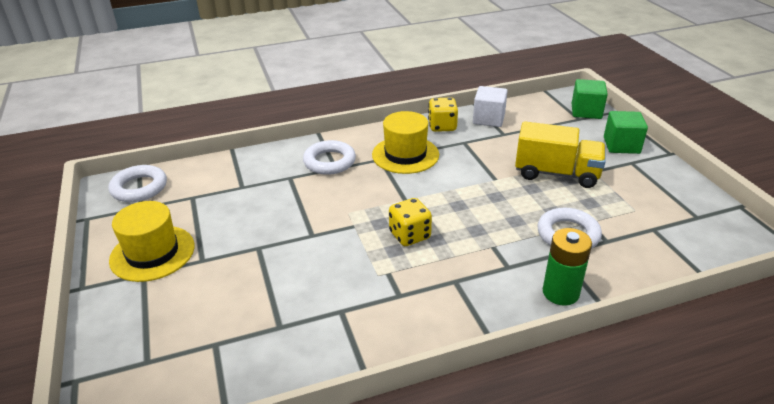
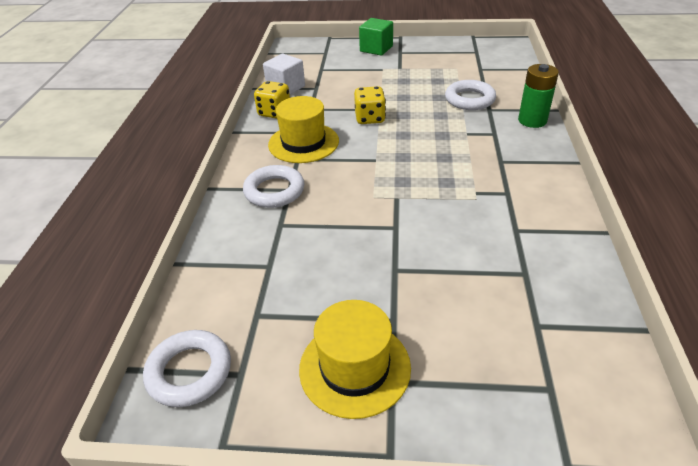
camera: 65 degrees left, 5 degrees up
yellow dice [389,198,432,246] -> yellow dice moved to [354,86,386,124]
yellow truck [515,121,606,188] -> none
green cube [572,79,608,119] -> none

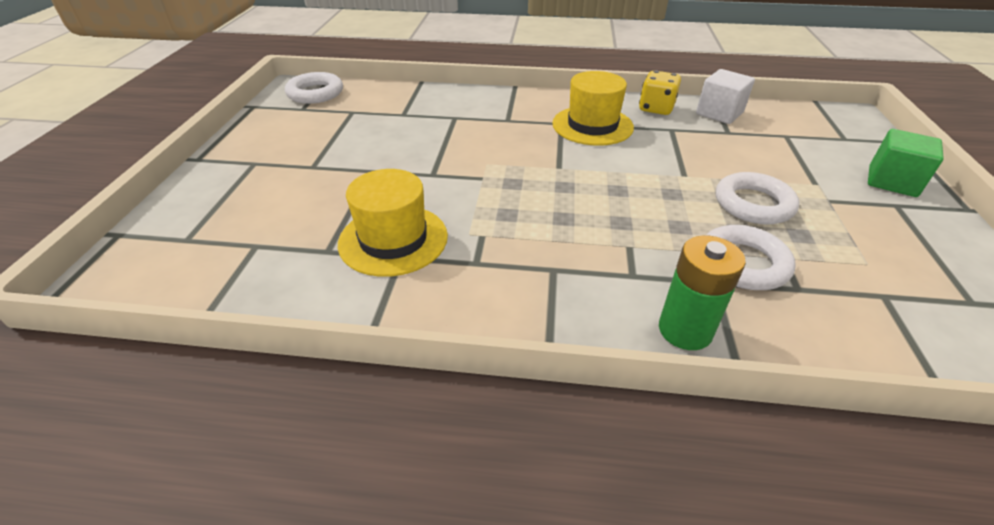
camera: 90 degrees right, 0 degrees up
white ring [243,165,304,208] -> white ring moved to [716,172,799,225]
yellow hat [299,300,411,419] -> yellow hat moved to [338,169,448,277]
yellow dice [354,86,386,124] -> none

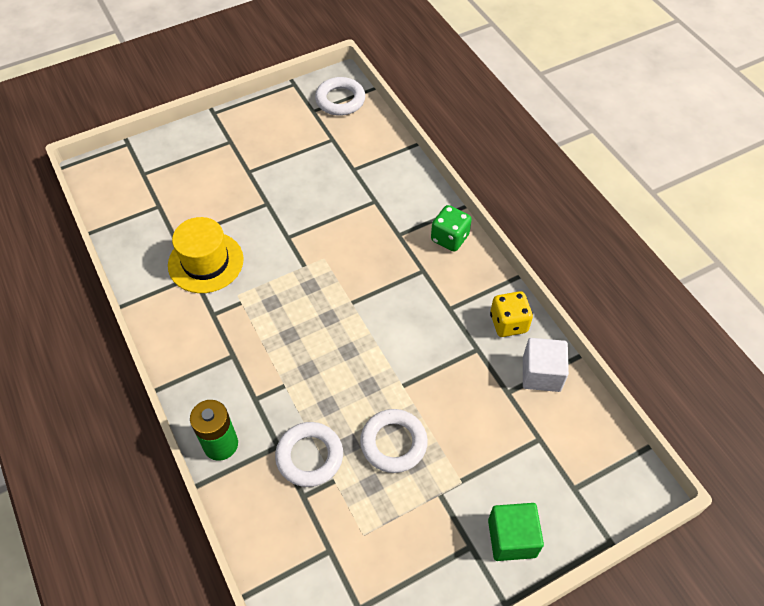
camera: 55 degrees right, 15 degrees up
yellow hat [552,71,634,146] -> none
none -> green dice [431,205,472,252]

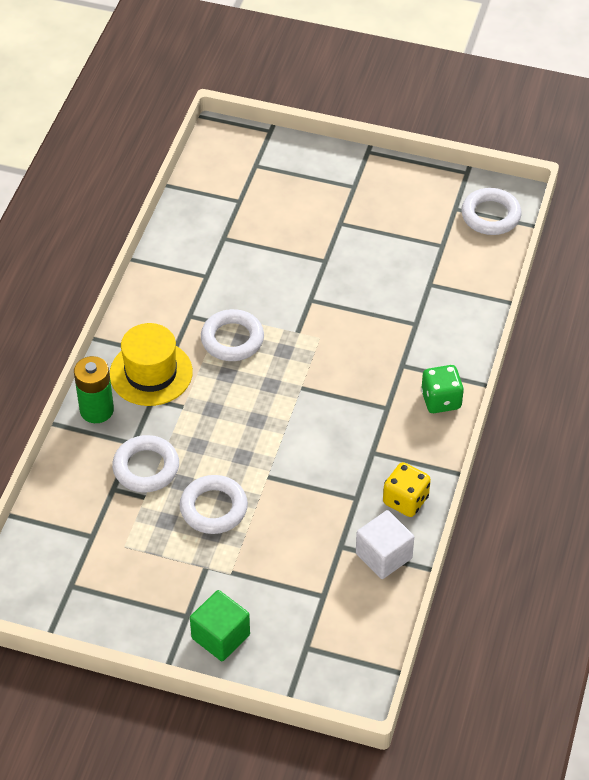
camera: 45 degrees right, 5 degrees down
yellow hat [168,217,244,293] -> yellow hat moved to [110,323,193,406]
none -> white ring [201,309,264,361]

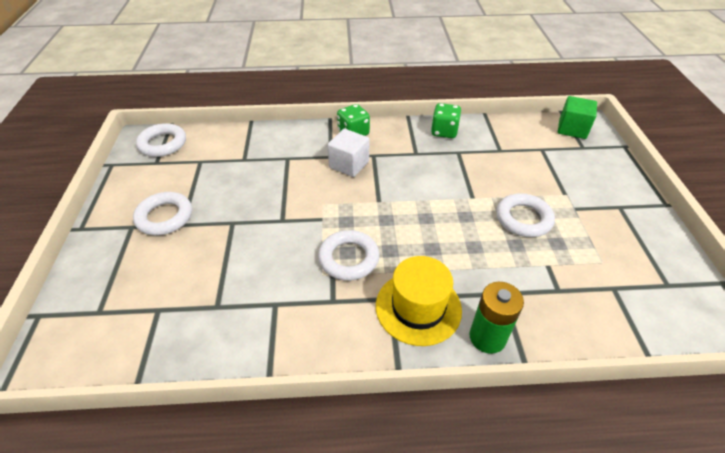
camera: 110 degrees left, 5 degrees down
white ring [112,435,179,493] -> white ring moved to [133,192,192,235]
green cube [190,590,250,661] -> green cube moved to [558,96,597,139]
white cube [356,510,414,579] -> white cube moved to [327,129,369,177]
yellow dice [383,462,431,517] -> green dice [431,103,461,138]

